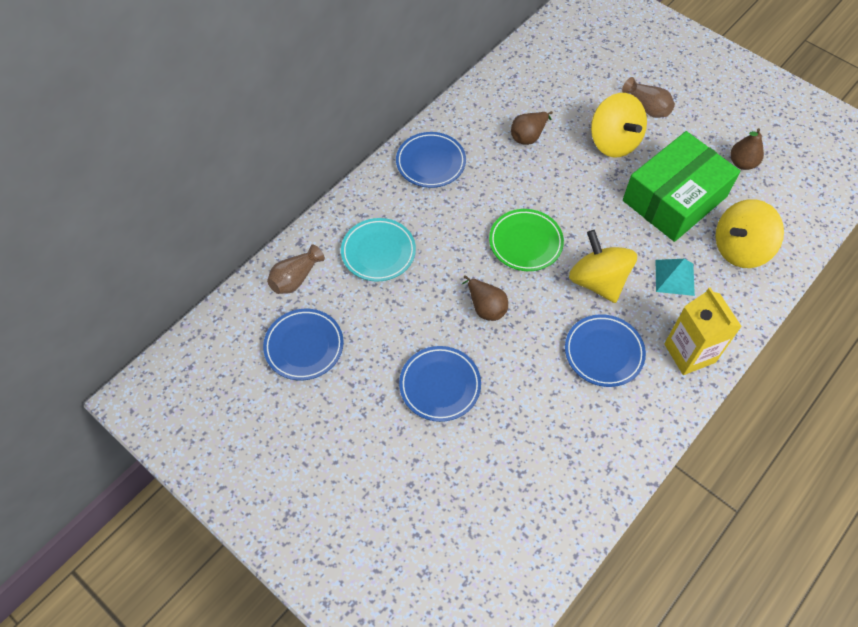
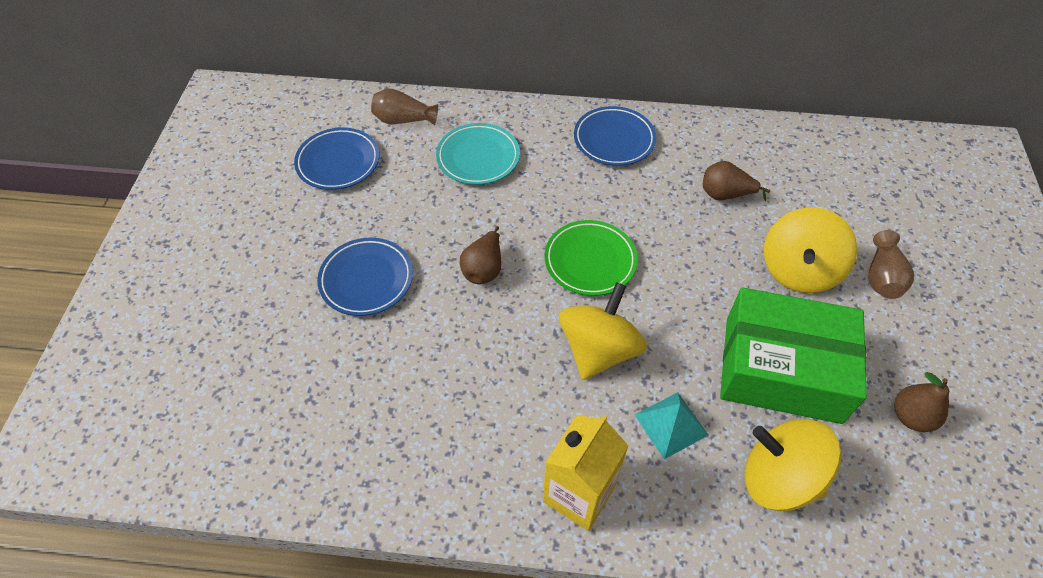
camera: 55 degrees right, 5 degrees down
blue plate [565,314,646,387] -> none

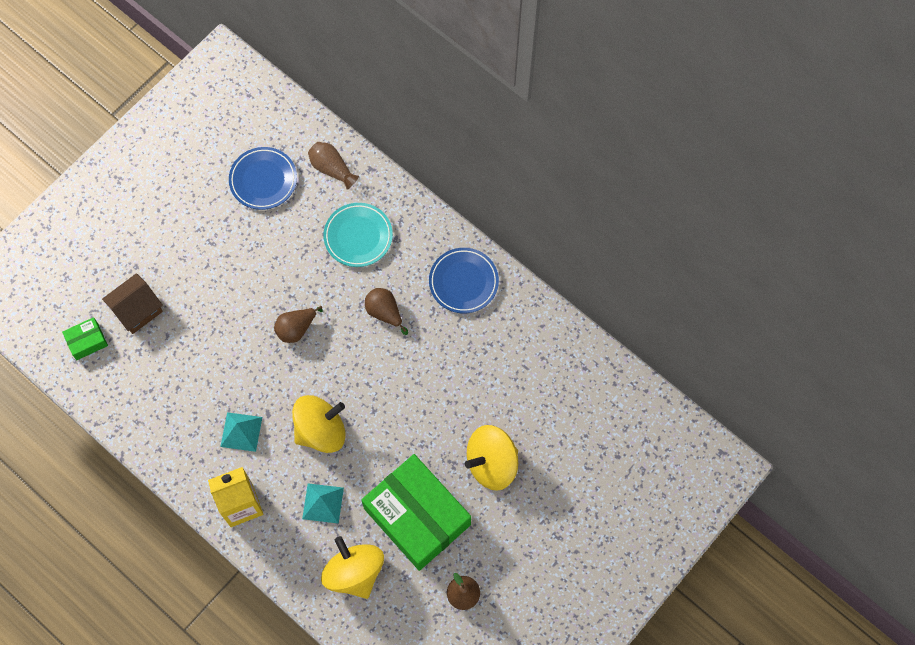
camera: 35 degrees right, 15 degrees up
blue plate [317,238,413,316] -> none
green plate [544,220,638,296] -> none
brown pear [703,161,770,201] -> brown pear moved to [365,288,408,335]
brown vase [868,230,914,299] -> none
none -> green box [62,317,108,360]
none -> brown house [102,273,163,334]
none -> turquoise pyramid [220,412,262,452]

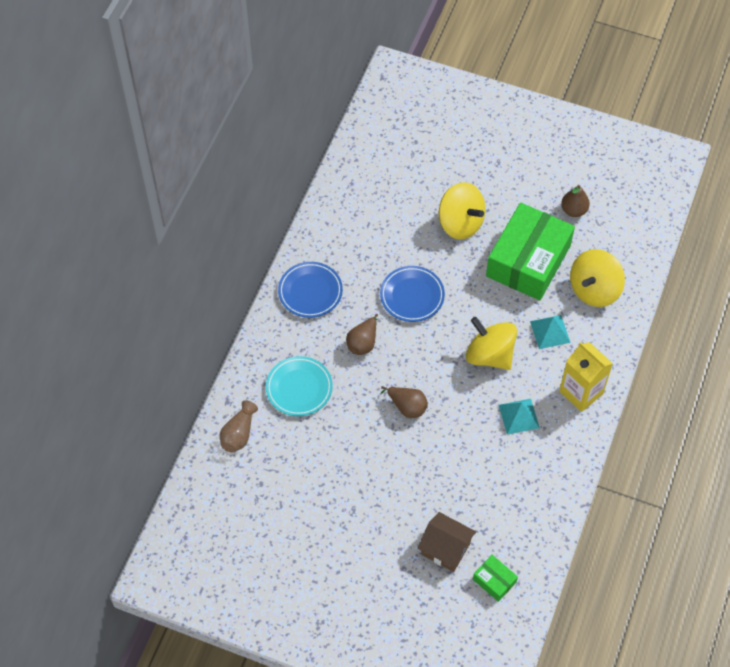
camera: 110 degrees left, 10 degrees down
blue plate [229,147,297,210] -> blue plate moved to [380,266,445,322]

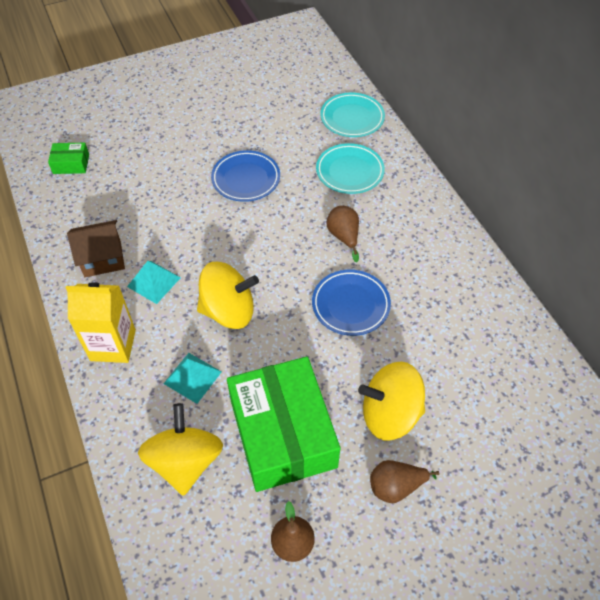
camera: 135 degrees right, 5 degrees down
brown vase [220,400,258,453] -> turquoise plate [320,93,385,137]
blue plate [278,262,343,318] -> blue plate moved to [211,150,280,202]
brown pear [380,386,428,418] -> brown pear moved to [370,460,440,503]
brown house [418,512,476,572] -> brown house moved to [67,220,125,277]

